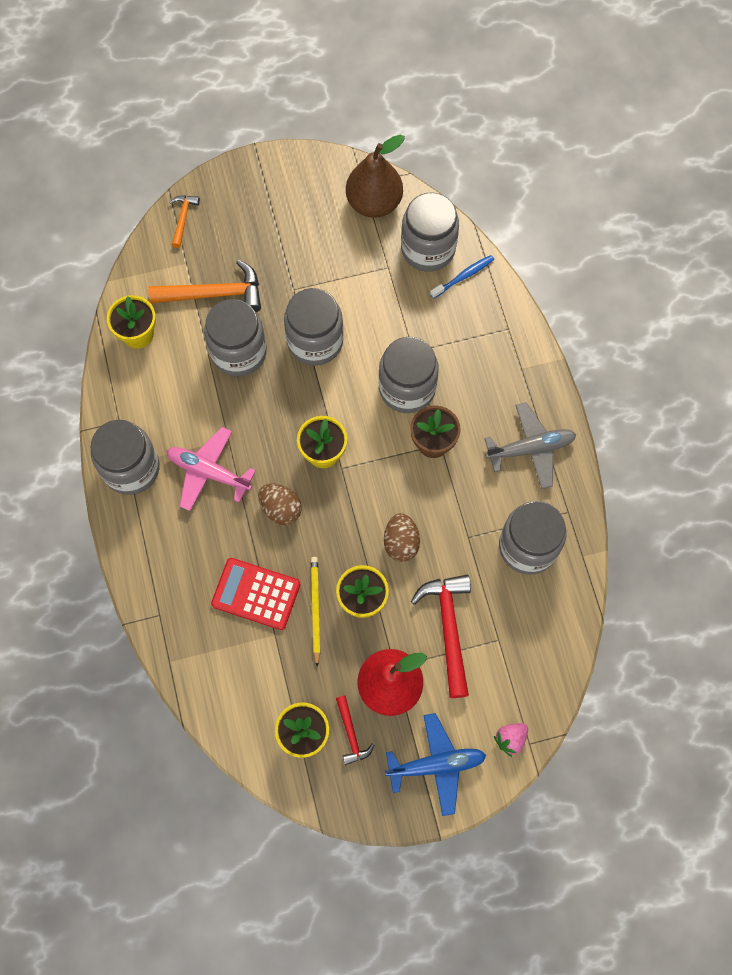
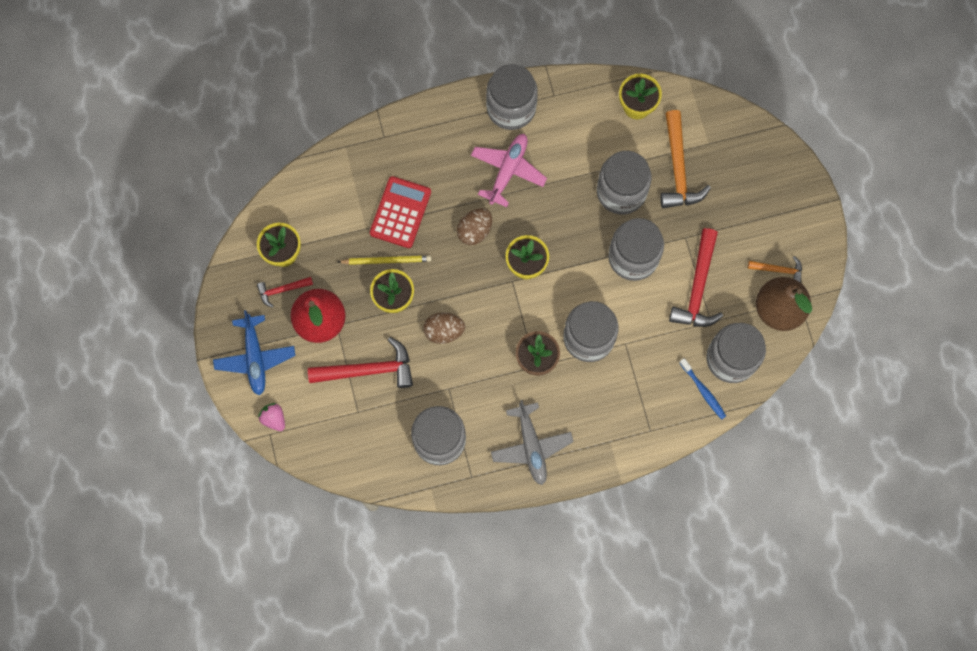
camera: 90 degrees right, 5 degrees up
orange hammer [169,196,200,248] -> orange hammer moved to [748,256,802,283]
none -> red hammer [669,228,723,327]

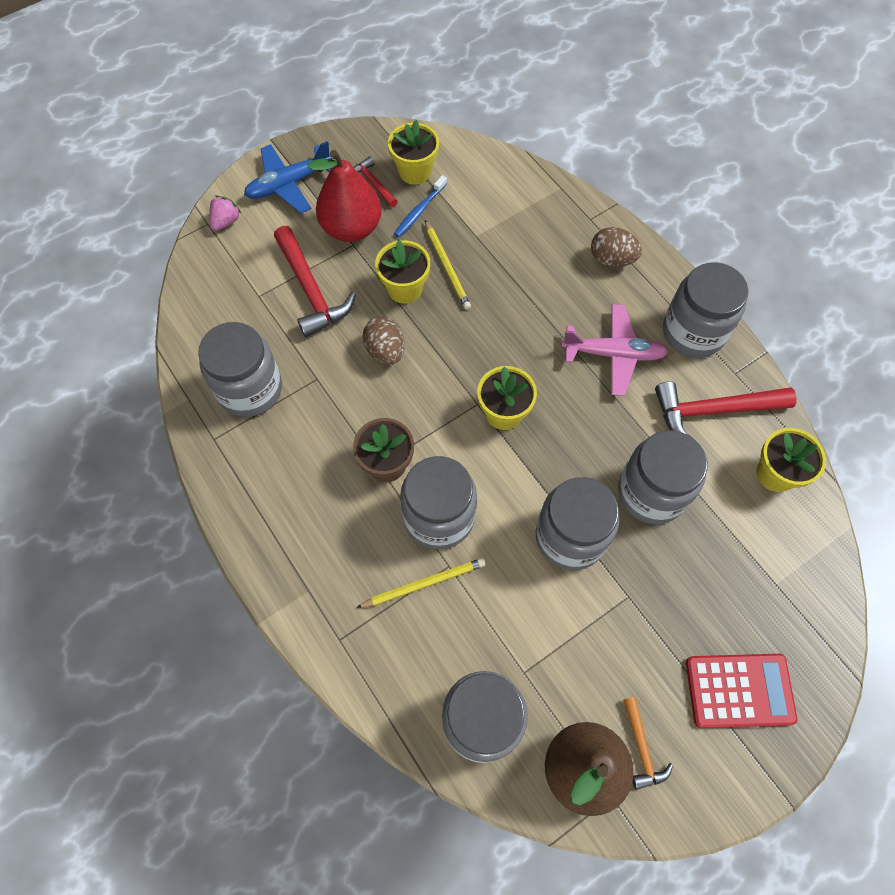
camera: 70 degrees right, 10 degrees down
red calculator [370,176,431,248] -> red calculator moved to [686,654,797,728]
brown egg [457,208,492,245] -> brown egg moved to [591,227,642,267]
grey plane [491,400,574,485] -> none
orange hammer [660,110,711,208] -> none
red hammer [669,228,723,327] -> red hammer moved to [655,381,797,437]
blue toothbrush [679,358,726,420] -> blue toothbrush moved to [394,175,447,237]
none -> yellow pencil [356,558,486,608]

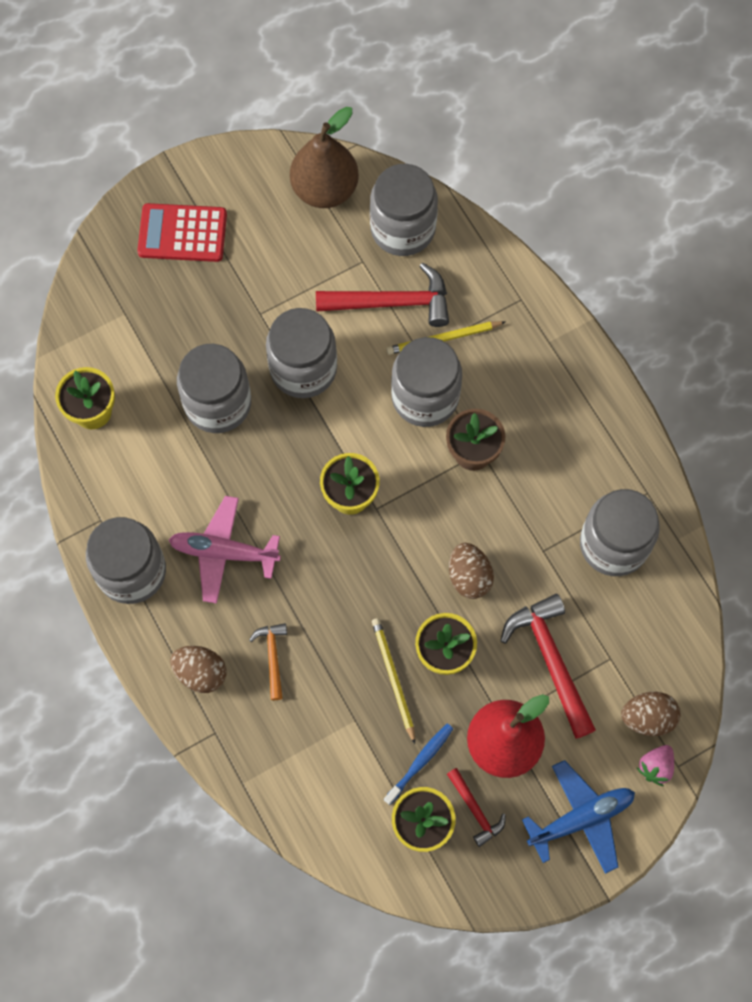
camera: 175 degrees left, 5 degrees up
orange hammer [623,697,673,790] -> orange hammer moved to [249,623,287,700]
red hammer [655,381,797,437] -> red hammer moved to [316,263,449,327]
none -> brown egg [621,692,681,736]

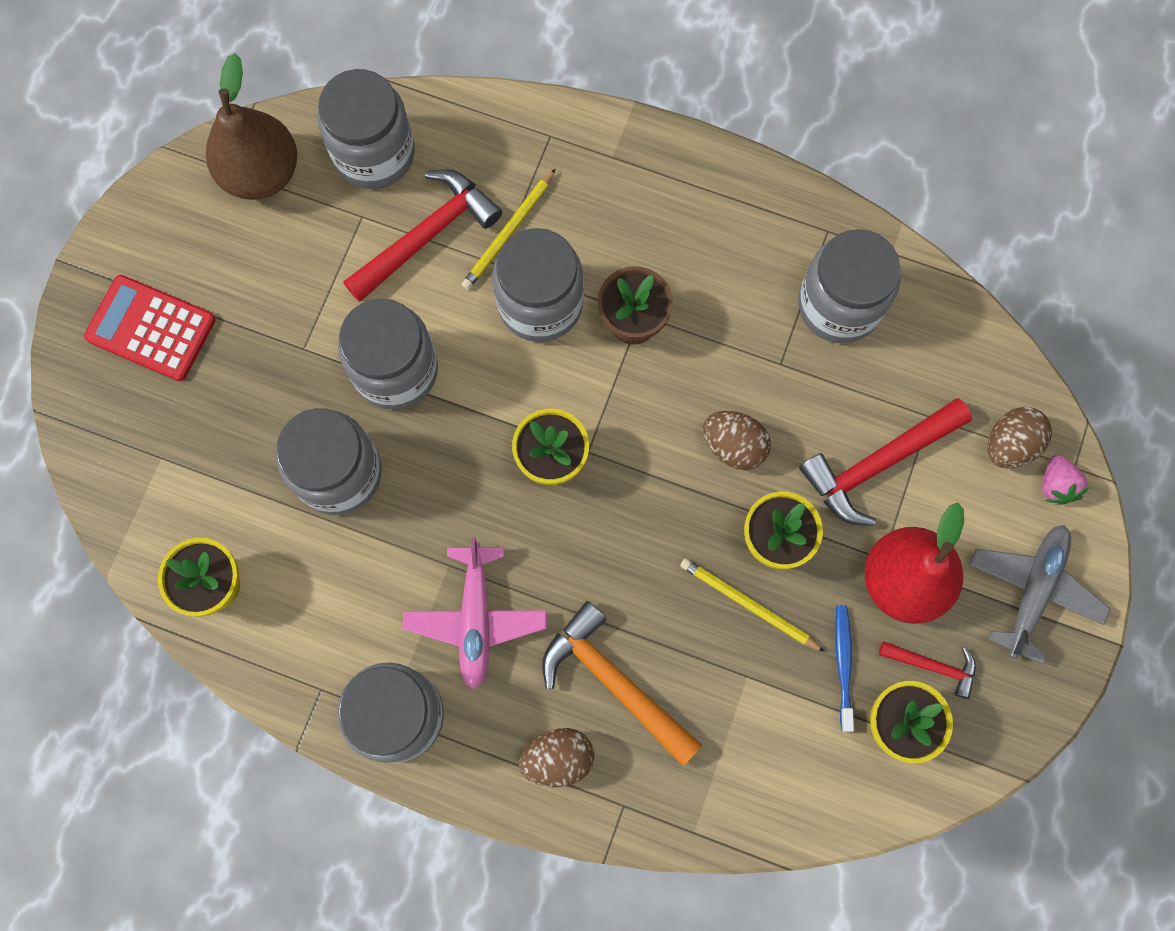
camera: 40 degrees left, 5 degrees up
red calculator [137,203,227,262] -> red calculator turned 60 degrees clockwise [84,275,215,381]
pink plane [169,496,281,603] -> pink plane turned 60 degrees counterclockwise [403,537,547,690]
orange hammer [249,623,287,700] -> orange hammer [542,601,702,766], size x1.87
red hammer [500,594,596,739] -> red hammer turned 60 degrees counterclockwise [799,399,972,526]
blue plane [522,760,635,874] -> grey plane [969,525,1110,664]

